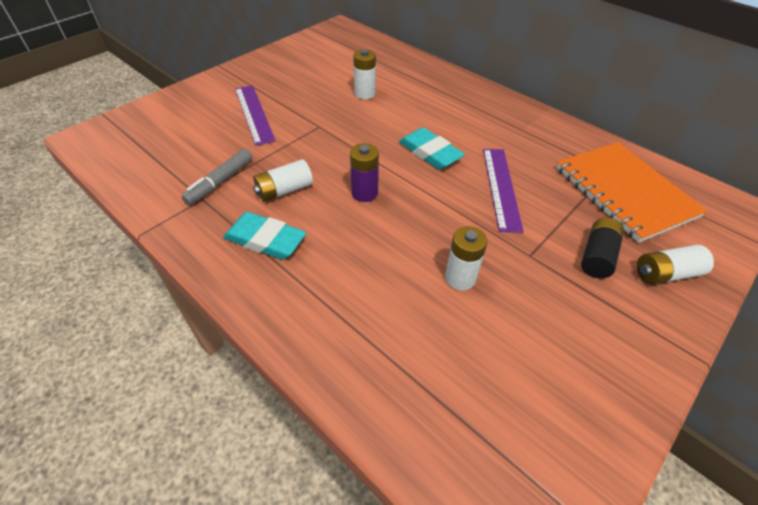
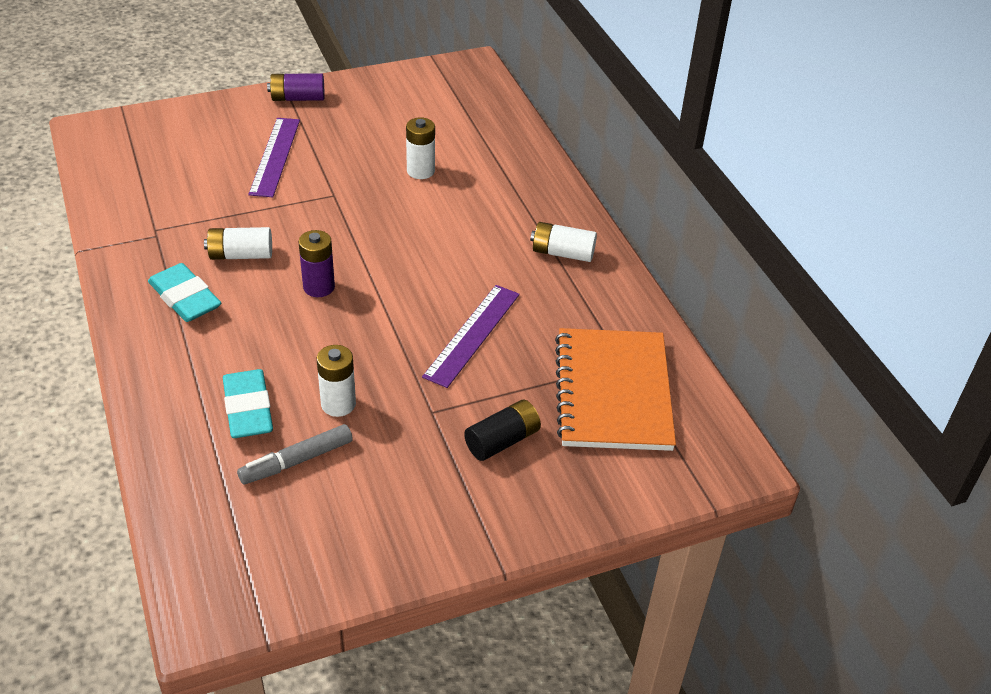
camera: 25 degrees right, 5 degrees down
grey marker [181,149,252,205] -> grey marker moved to [237,424,353,484]
turquoise eraser [399,128,465,170] -> turquoise eraser moved to [223,369,273,438]
white battery [637,245,714,285] -> white battery moved to [530,222,597,262]
none -> purple battery [267,73,324,101]

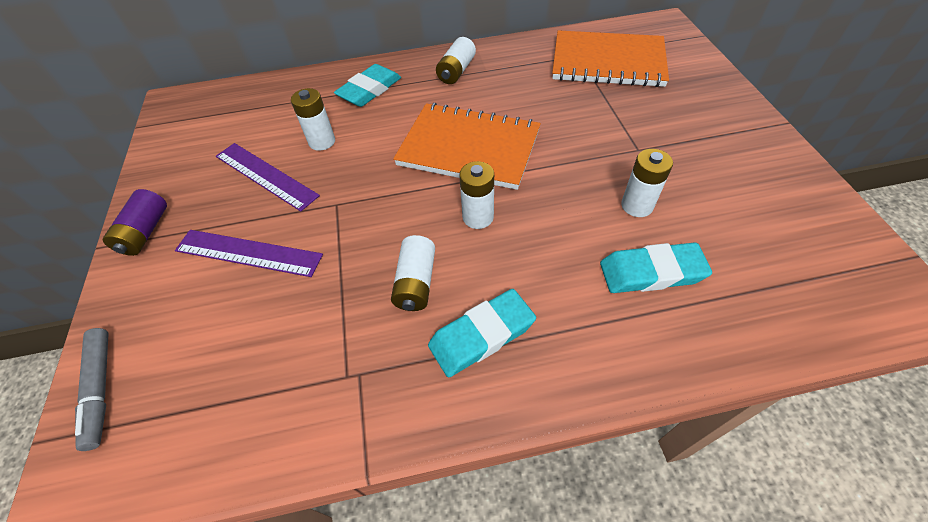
camera: 75 degrees left, 10 degrees up
grey marker [237,424,353,484] -> grey marker moved to [75,328,109,451]
purple battery [298,230,335,297] -> white battery [459,161,494,229]
purple ruler [422,285,520,388] -> purple ruler moved to [216,143,320,212]
black battery [464,400,541,461] -> none
none -> turquoise eraser [334,64,401,107]
none -> orange notebook [393,103,541,190]

